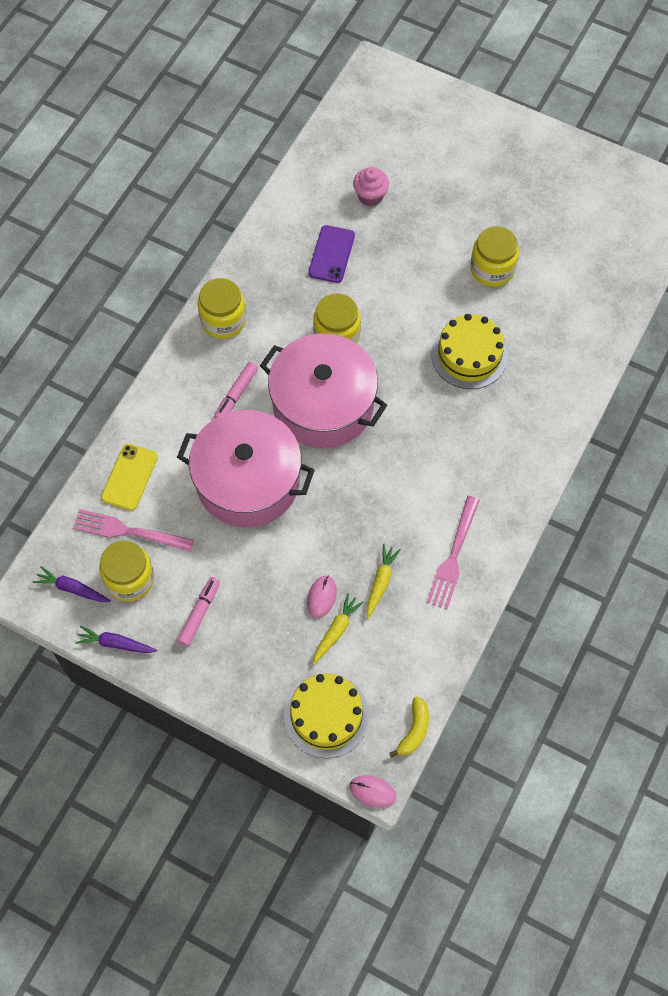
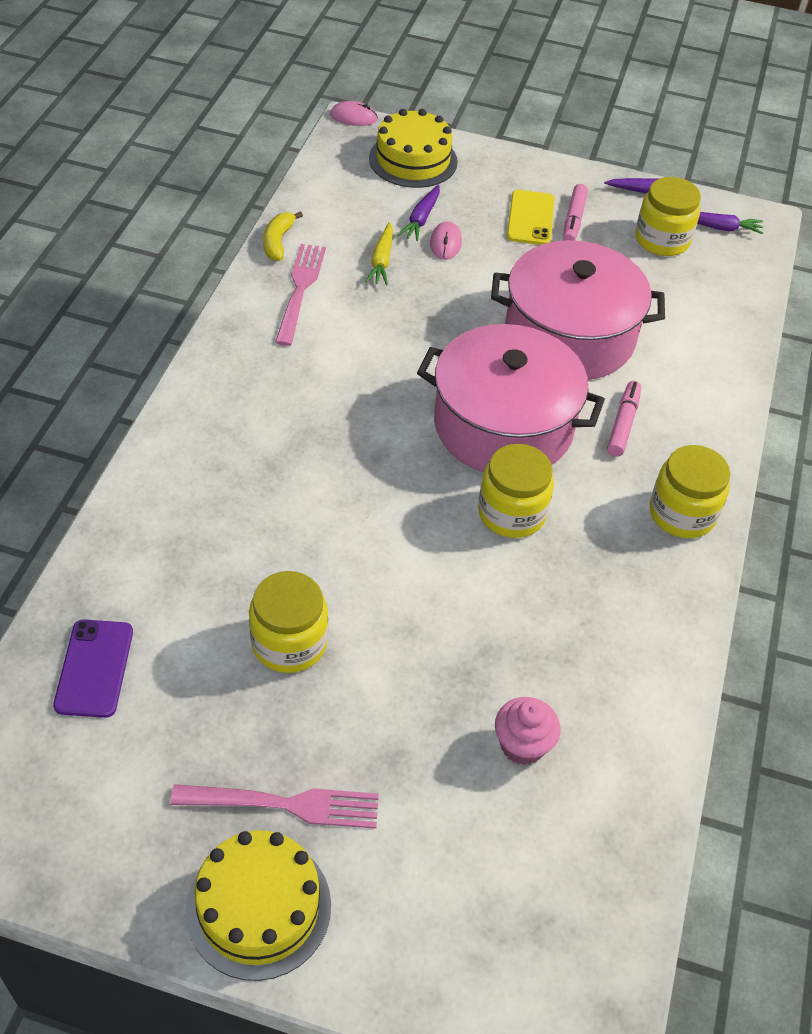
camera: 165 degrees right, 15 degrees down
pink fork [73,509,194,552] -> pink fork moved to [170,784,379,829]
yellow phone [101,444,158,511] -> yellow phone moved to [507,190,555,245]
purple phone [308,225,355,283] -> purple phone moved to [53,619,133,718]
yellow carrot [313,593,364,665] -> purple carrot [398,185,440,241]
yellow banana [389,696,429,758] -> yellow banana moved to [263,211,303,261]
yellow cake [432,314,508,389] -> yellow cake moved to [186,830,331,981]

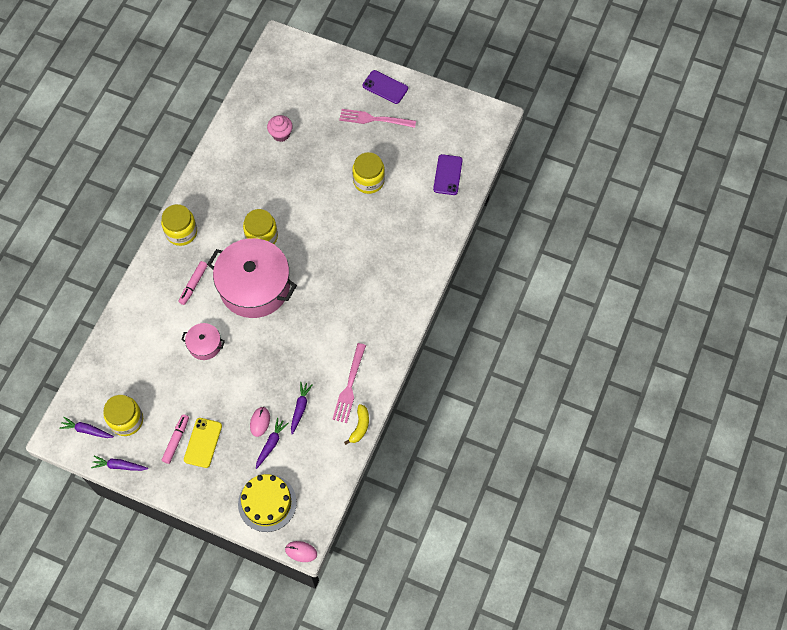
camera: 170 degrees left, 15 degrees up
yellow cake [186,830,331,981] -> purple phone [362,70,408,104]
yellow carrot [365,222,393,285] -> purple carrot [291,382,313,435]
pink pot [491,240,665,380] -> pink pot [181,323,225,360], size x0.46

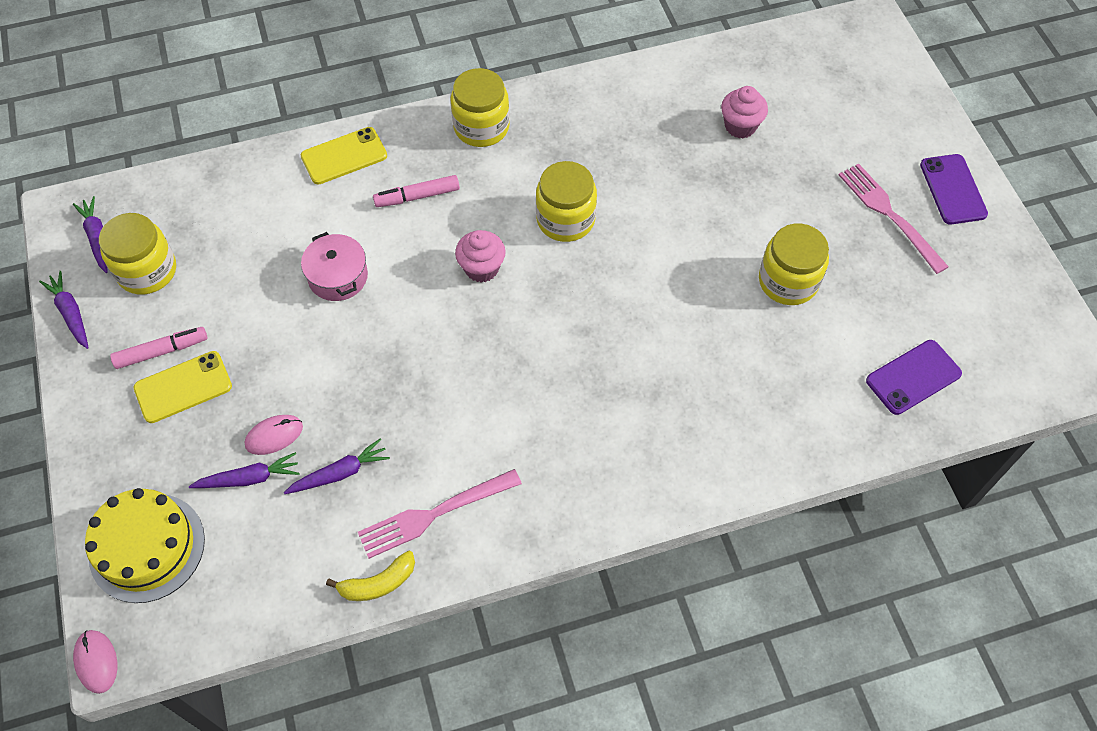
camera: 50 degrees right, 5 degrees down
pink pot [207,238,297,318] -> pink cupcake [455,230,506,283]
none -> yellow phone [301,127,387,185]

